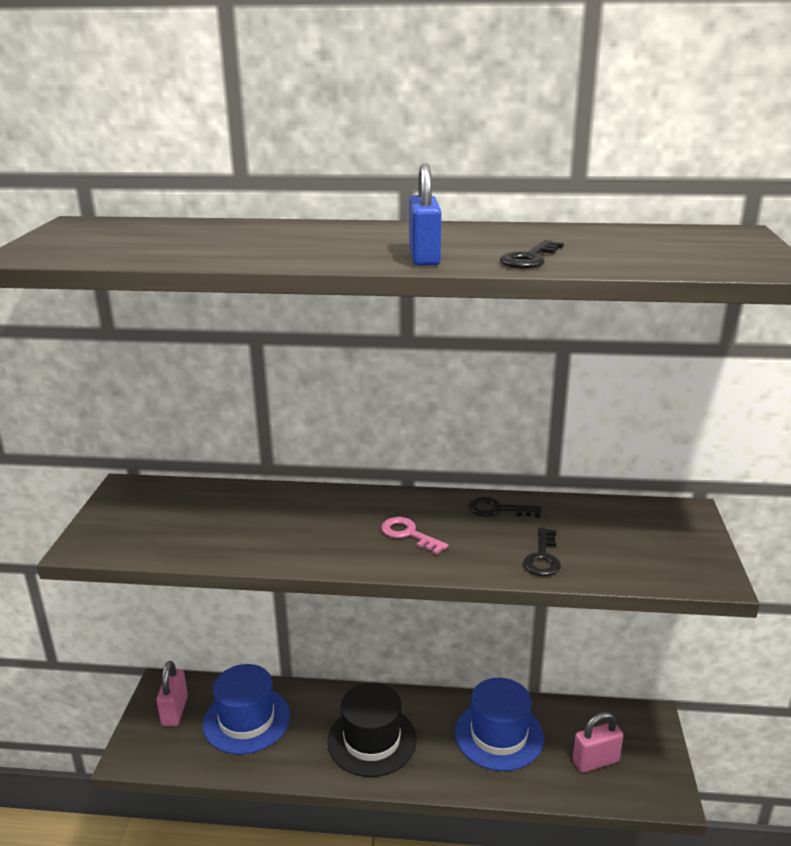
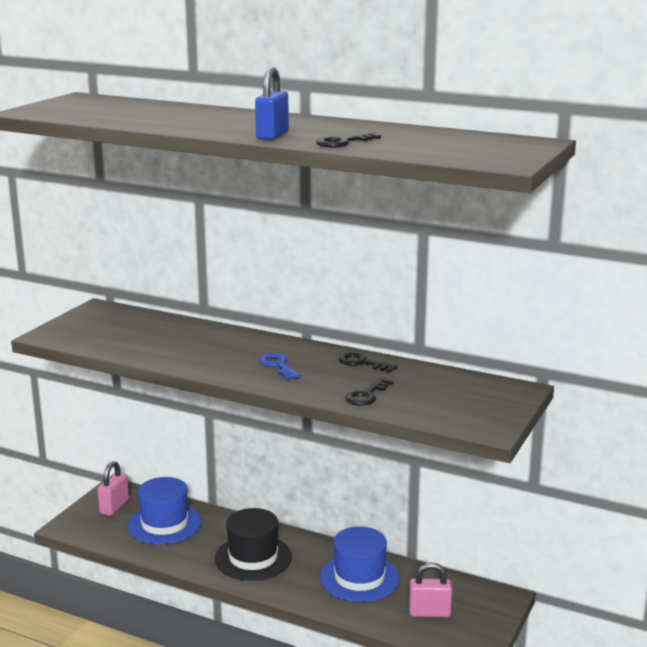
camera: 20 degrees right, 5 degrees down
pink key [381,517,449,555] -> blue key [259,353,301,380]

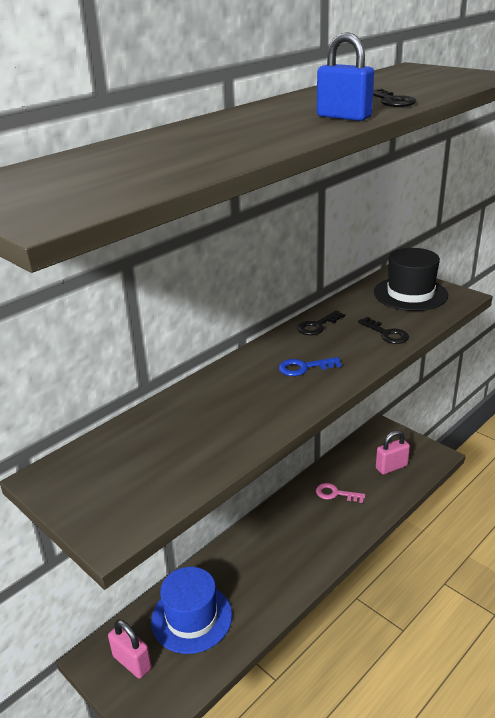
camera: 70 degrees left, 10 degrees up
black hat [215,508,292,581] -> black hat moved to [374,248,448,311]
blue hat [320,526,399,602] -> pink key [316,483,365,503]
pink padlock [409,562,452,617] -> pink padlock turned 45 degrees clockwise [376,430,410,475]

